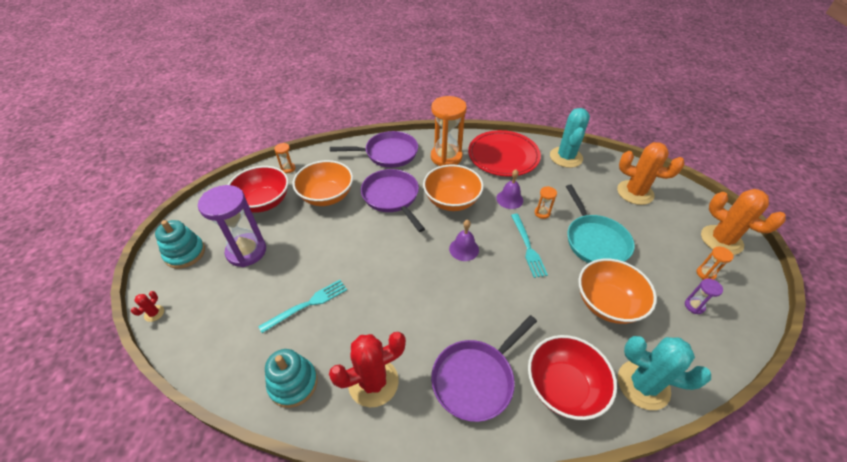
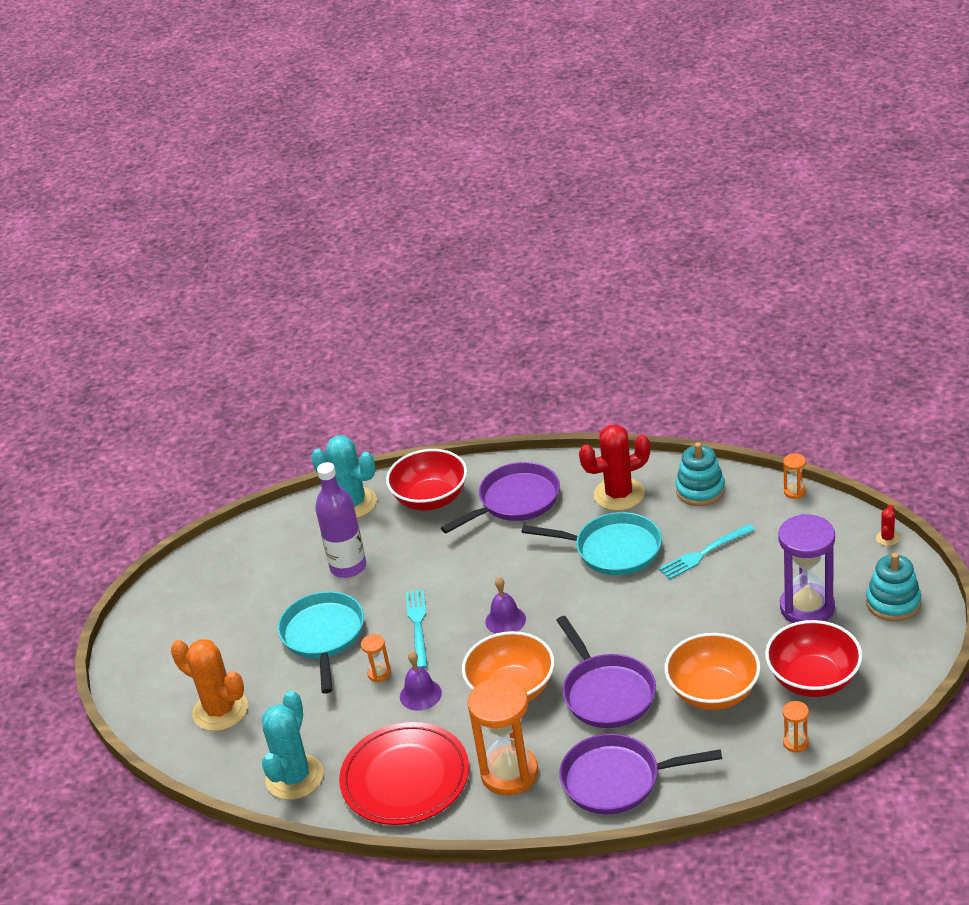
camera: 170 degrees left, 10 degrees down
orange bowl [578,259,657,324] -> purple bottle [315,462,366,578]
purple hourglass [685,279,723,314] -> none
orange hourglass [697,246,734,280] -> orange hourglass moved to [783,453,806,499]
orange cactus [701,189,786,255] -> none
none -> turquoise pan [522,512,662,575]

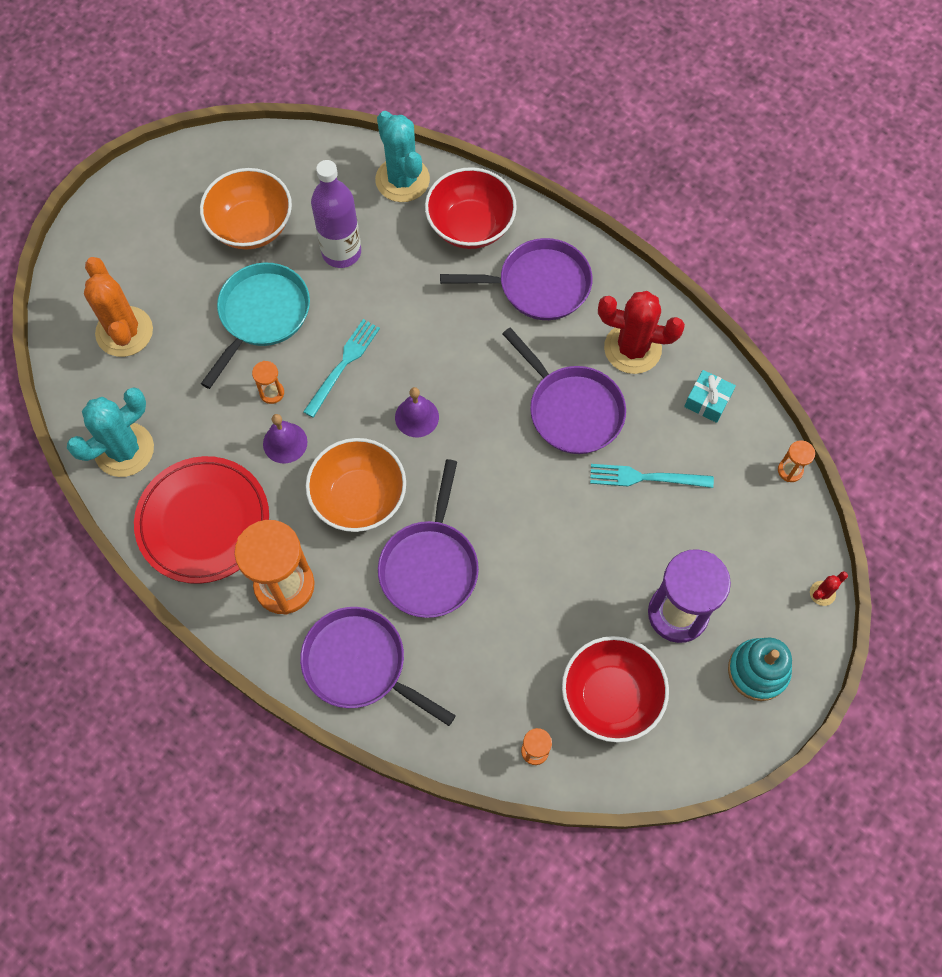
camera: 30 degrees right, 30 degrees up
turquoise pan [522,512,662,575] -> purple pan [502,328,626,454]
orange bowl [665,633,761,710] -> orange bowl moved to [200,168,292,250]
turquoise stacking toy [675,442,725,506] -> turquoise gift [684,370,736,423]

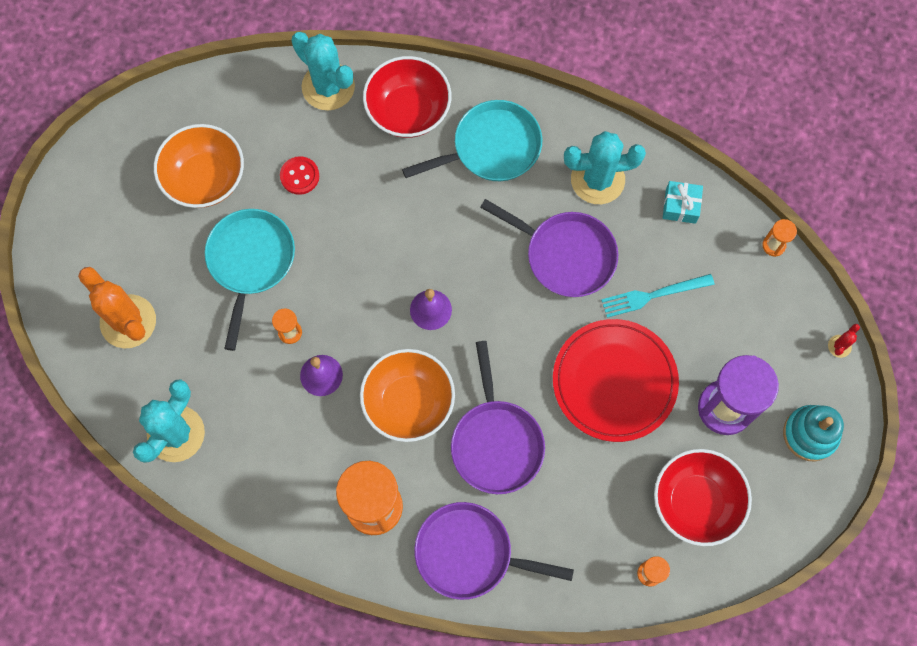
camera: 20 degrees left, 5 degrees up
red plate [134,456,269,584] -> red plate moved to [553,319,679,442]
turquoise fork [303,319,380,418] -> none
purple bottle [311,160,361,268] -> red button [280,156,319,195]
purple pan [440,238,592,320] -> turquoise pan [402,100,542,181]
red cactus [598,291,685,374] -> turquoise cactus [564,131,646,204]

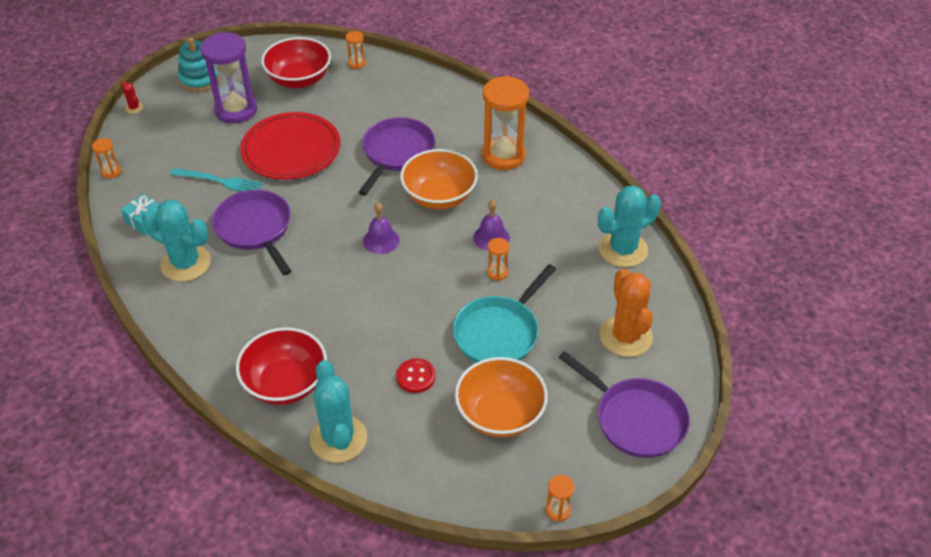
camera: 150 degrees left, 25 degrees down
turquoise pan [402,100,542,181] -> none
purple pan [414,502,574,600] -> purple pan moved to [559,351,690,458]
red cactus [828,324,860,358] -> red cactus turned 75 degrees clockwise [121,81,143,114]
none -> orange hourglass [546,475,575,522]

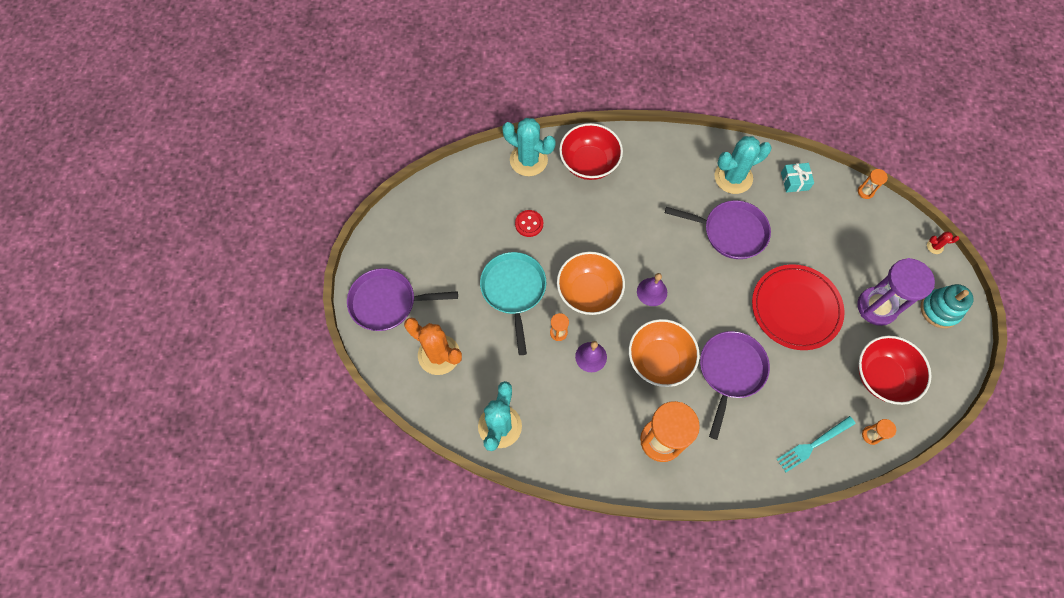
camera: 135 degrees right, 20 degrees up
turquoise fork [170,168,263,191] -> turquoise fork moved to [776,416,856,472]
purple pan [359,117,435,196] -> purple pan turned 135 degrees counterclockwise [700,331,770,440]
orange bowl [455,357,548,438] -> orange bowl moved to [557,252,625,315]
orange hourglass [546,475,575,522] -> none

